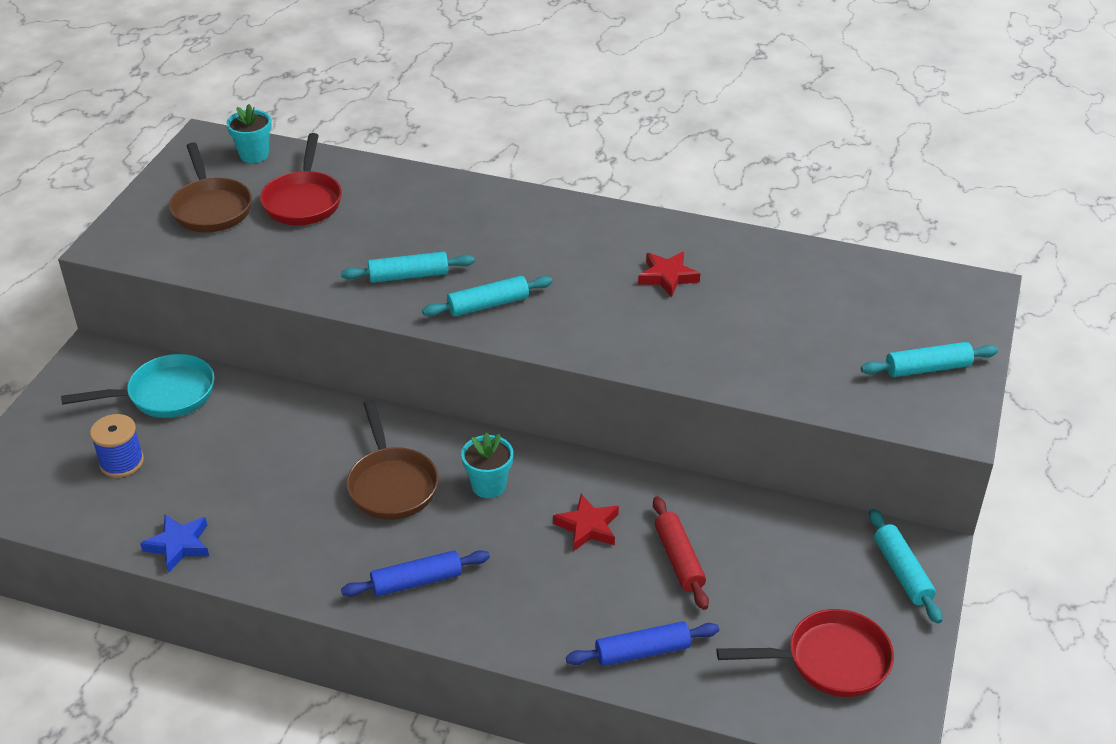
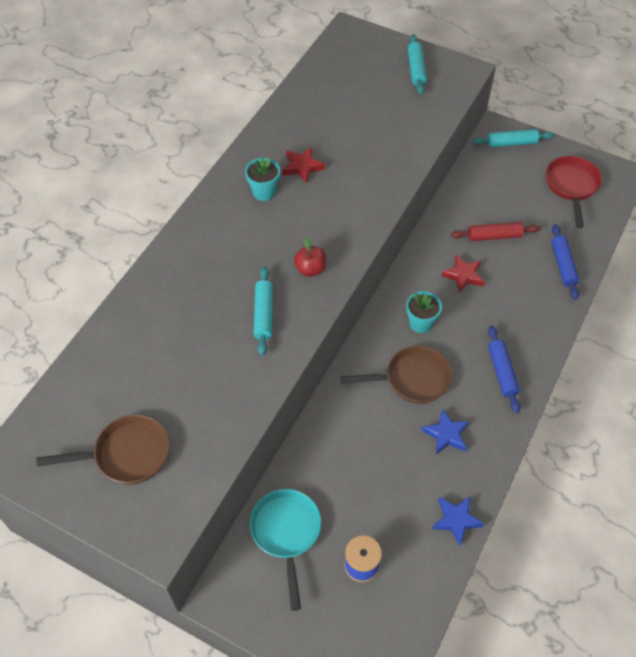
camera: 80 degrees left, 15 degrees up
turquoise flower pot [226,104,272,163] -> turquoise flower pot moved to [245,158,280,201]
red pan [260,133,342,225] -> none
turquoise rolling pin [422,276,552,316] -> red apple [294,237,326,277]
none -> blue star [421,409,469,455]

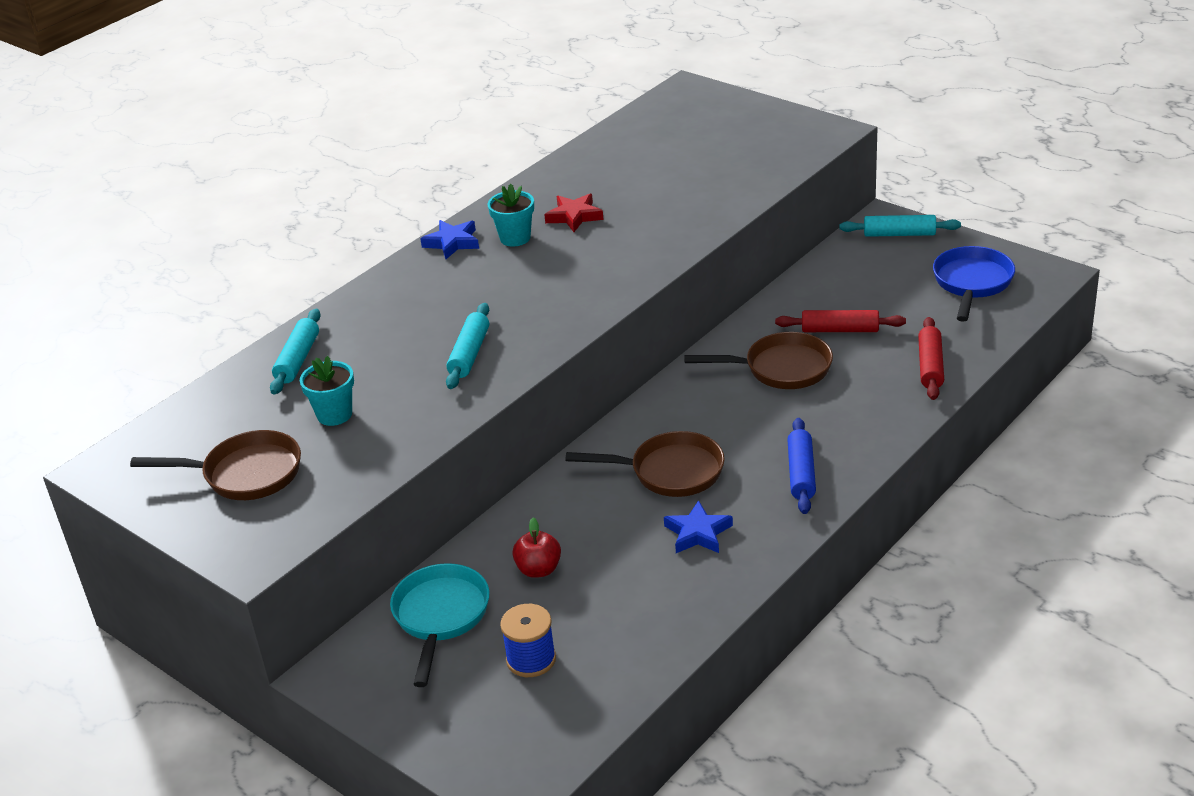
camera: 15 degrees right, 20 degrees down
red apple [294,237,326,277] -> red apple moved to [512,518,561,578]
turquoise flower pot [406,291,442,333] -> turquoise flower pot moved to [300,356,354,426]
turquoise rolling pin [408,34,427,95] -> turquoise rolling pin moved to [270,309,321,395]
blue star [433,496,484,545] -> blue star moved to [420,220,479,259]
red star [442,255,485,293] -> brown pan [684,332,833,389]
red pan [546,156,602,228] -> blue pan [933,246,1015,322]
blue rolling pin [552,224,579,299] -> red rolling pin [918,317,944,400]

